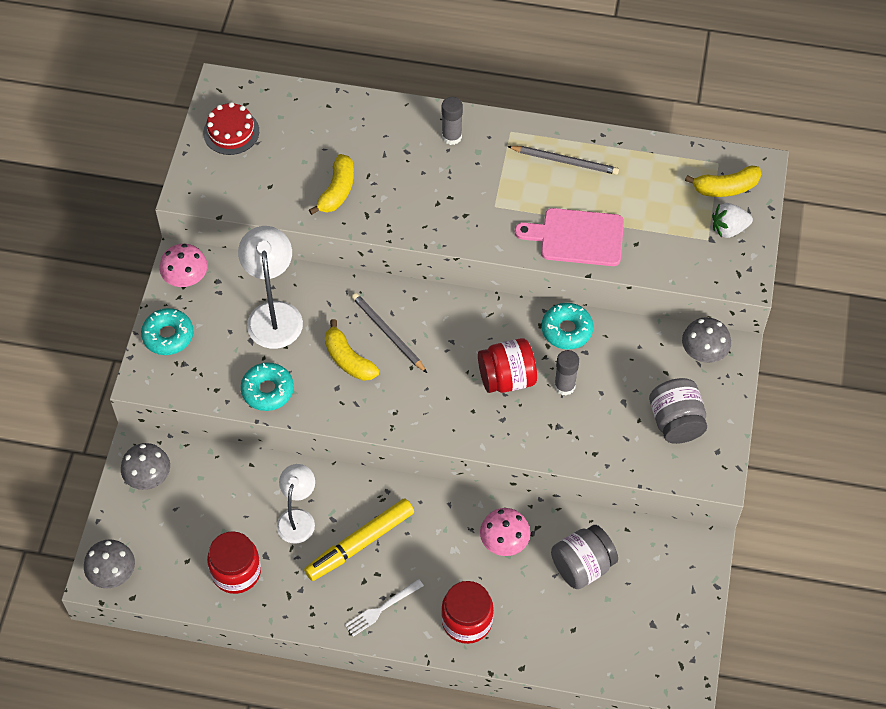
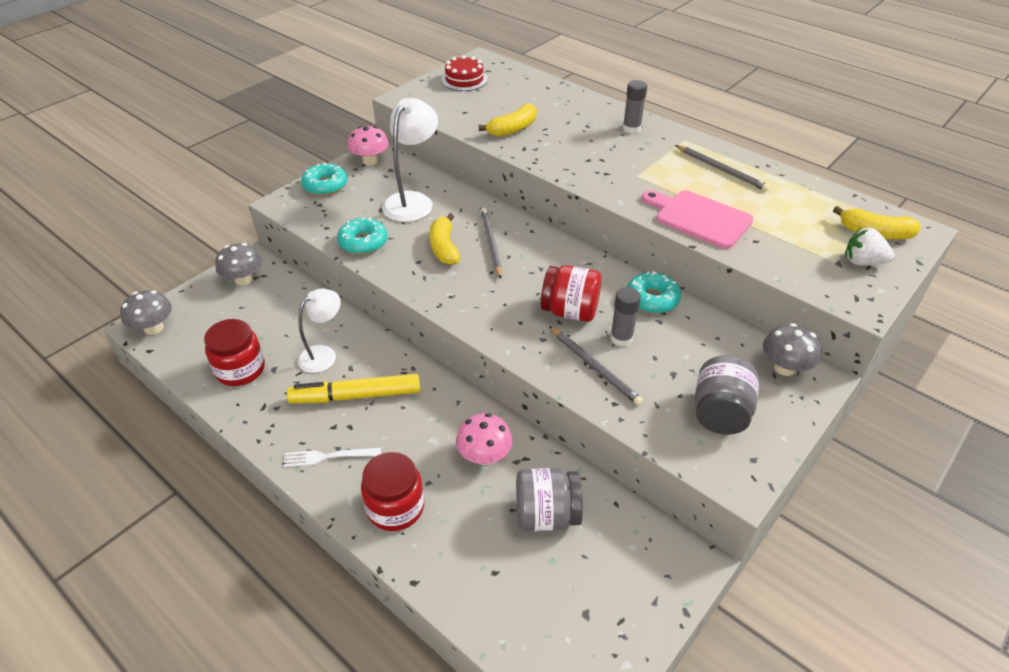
camera: 30 degrees right, 15 degrees down
none -> grey pencil [549,326,643,406]

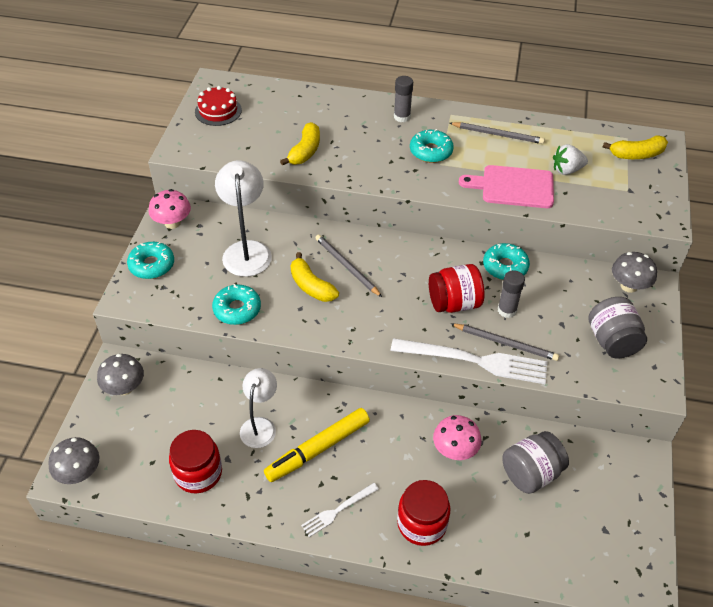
camera: 30 degrees left, 5 degrees up
white strawberry [845,227,894,265] -> white strawberry moved to [553,144,588,175]
none -> white fork [391,338,548,384]
none -> turquoise donut [410,129,454,163]

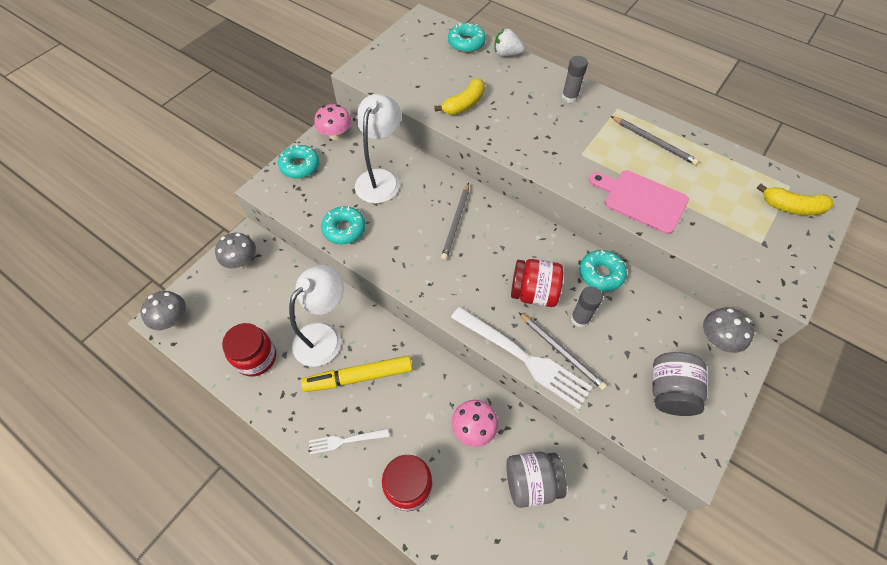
camera: 25 degrees right, 10 degrees up
red cake [195,86,242,126] -> none
white lamp [240,368,277,448] -> white lamp [289,265,344,367], size x1.51
yellow banana [291,252,339,302] -> none
grey pencil [315,234,382,297] -> grey pencil turned 150 degrees counterclockwise [441,183,469,260]
turquoise donut [410,129,454,163] -> turquoise donut moved to [448,23,486,53]
white strawberry [553,144,588,175] -> white strawberry moved to [495,29,525,57]

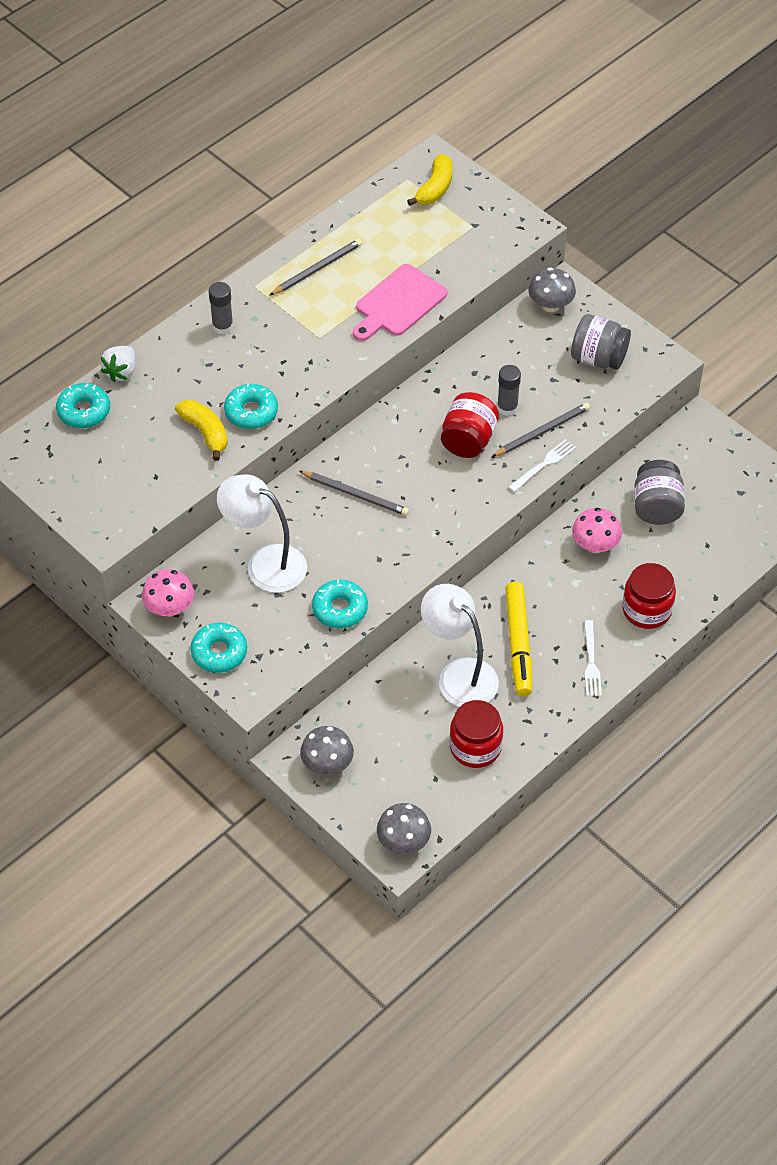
camera: 80 degrees left, 5 degrees down
white fork [451,307,592,409] -> white fork [508,439,576,492], size x0.52
turquoise donut [579,250,627,292] -> turquoise donut moved to [224,383,278,429]

